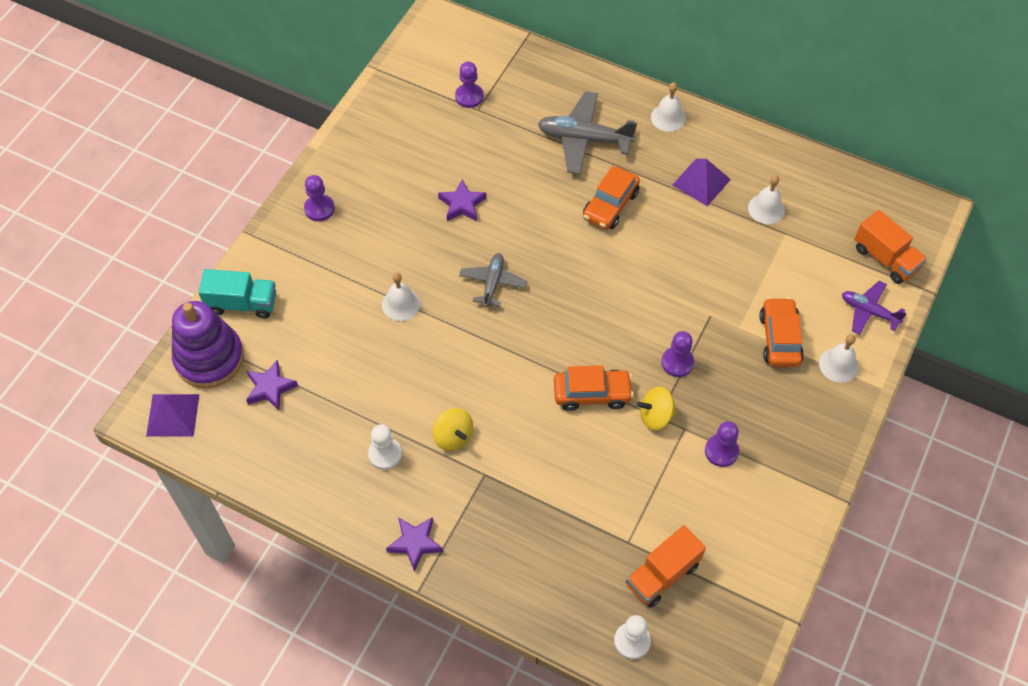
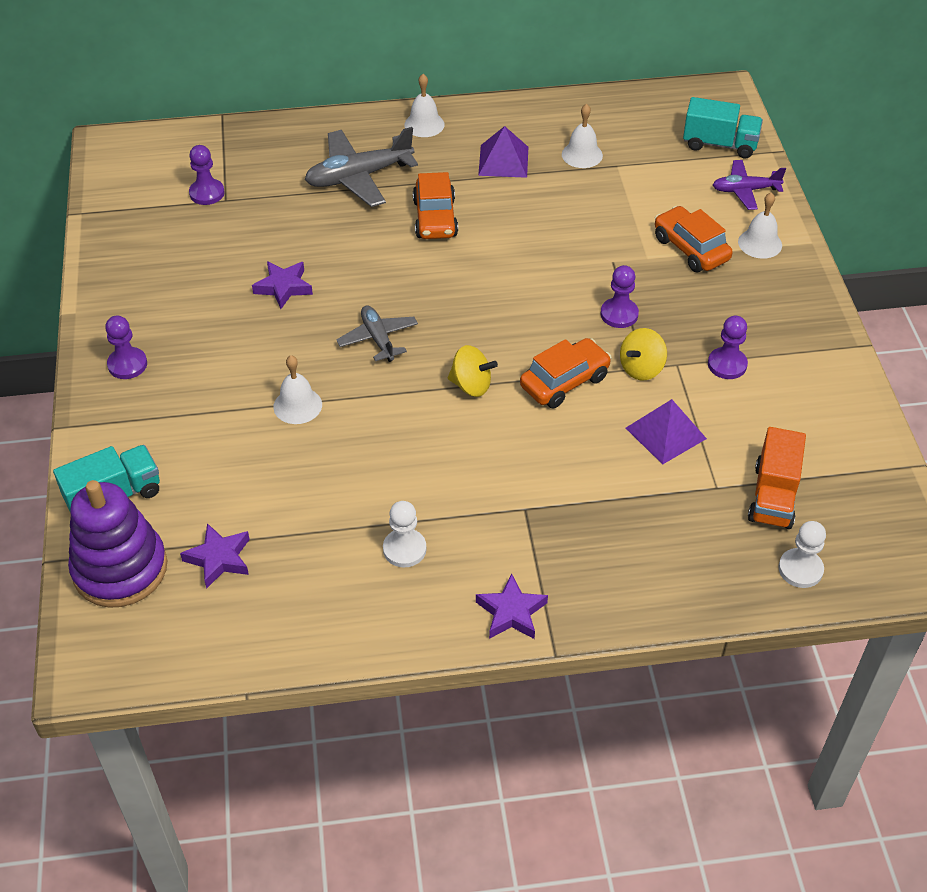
camera: 35 degrees left, 10 degrees down
purple pyramid [146,394,199,436] -> purple pyramid moved to [626,399,707,465]
yellow spinning top [433,408,473,451] -> yellow spinning top moved to [448,345,498,397]
orange truck [854,210,927,284] -> turquoise truck [683,97,763,158]

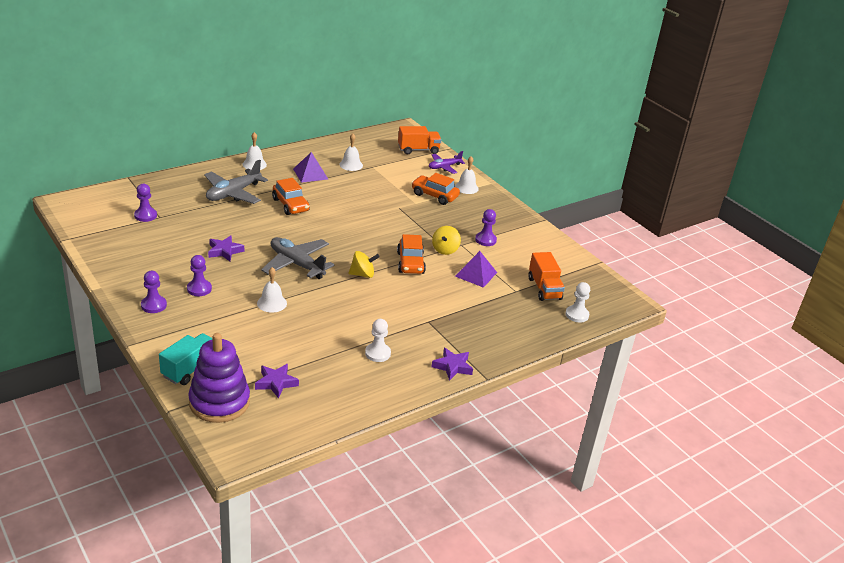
camera: 30 degrees left, 15 degrees down
grey plane [336,305,418,362] -> grey plane [261,237,335,279], size x1.64
orange car [520,338,612,408] -> orange car turned 150 degrees clockwise [397,234,426,274]
purple pawn [601,265,639,328] -> purple pawn moved to [187,255,212,296]
turquoise truck [683,97,763,158] -> orange truck [398,126,441,154]

